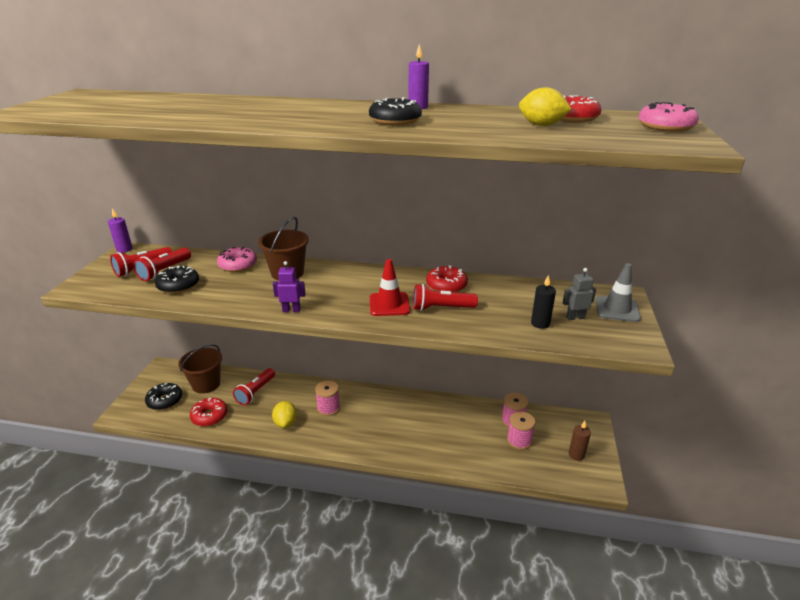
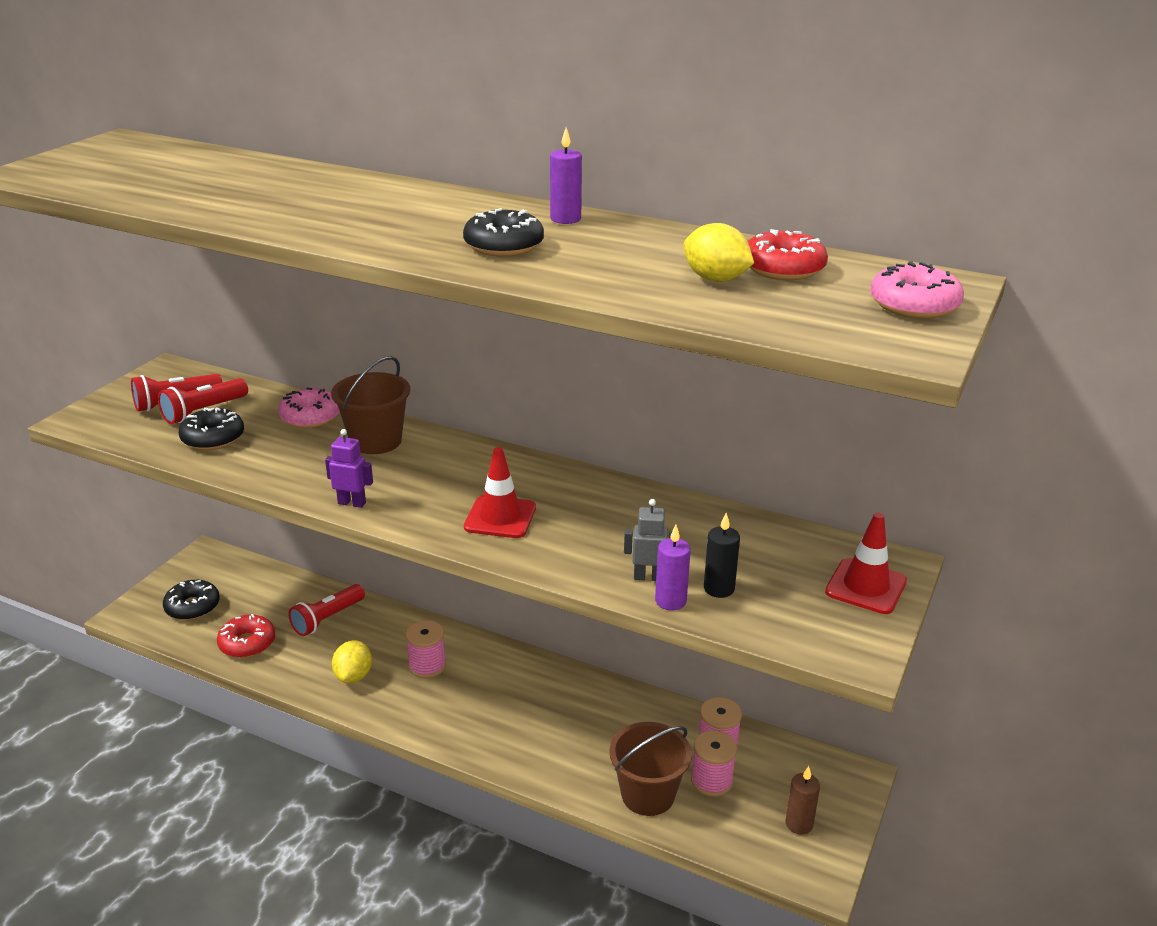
camera: 15 degrees right, 0 degrees up
purple candle [108,208,133,253] -> purple candle moved to [655,525,691,610]
brown bucket [178,344,222,394] -> brown bucket moved to [609,722,692,816]
red flashlight [413,284,478,311] -> none
red donut [426,265,468,292] -> none
grey robot [563,268,596,320] -> grey robot moved to [624,499,672,581]
grey traffic cone [596,263,641,322] -> red traffic cone [825,513,907,614]

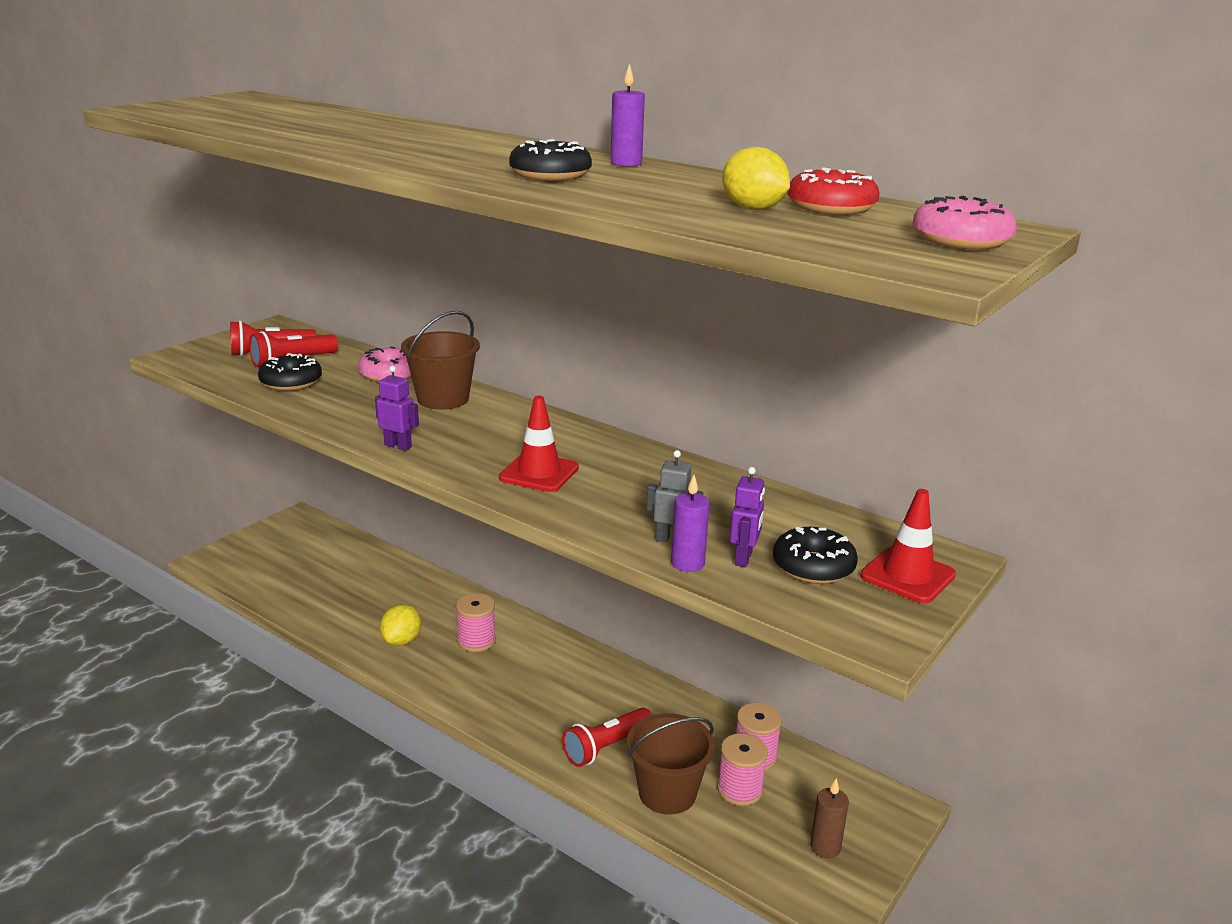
camera: 10 degrees right, 5 degrees down
black donut [163,580,220,620] -> black donut moved to [773,527,858,584]
red donut [217,614,276,658] -> none
red flashlight [288,584,365,636] -> red flashlight moved to [562,708,652,767]
black candle [704,513,740,598] -> purple robot [730,467,765,567]

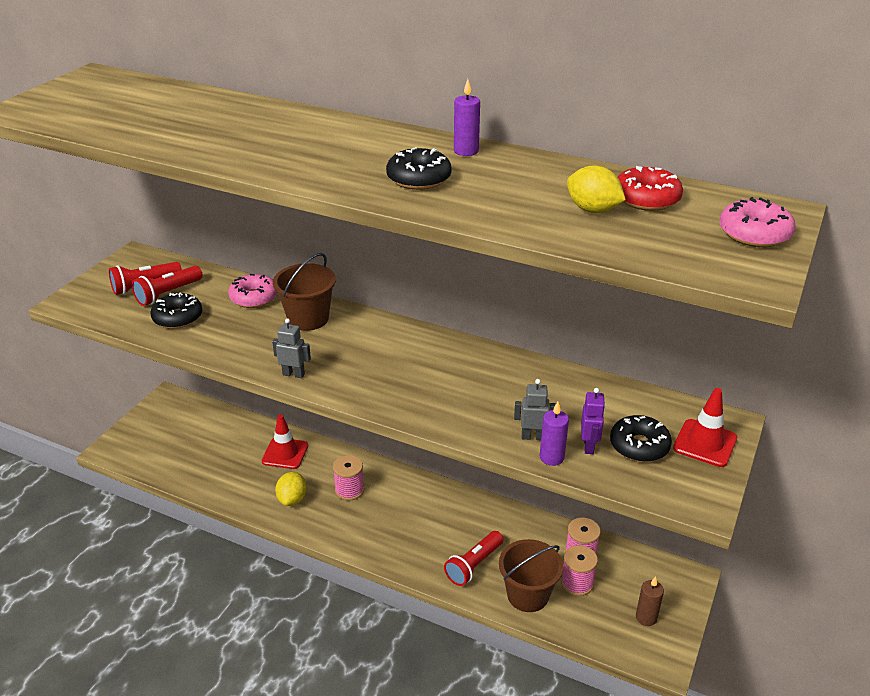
camera: 10 degrees left, 10 degrees up
purple robot [375,366,419,451] -> grey robot [272,318,311,378]
red traffic cone [499,396,579,492] -> red traffic cone moved to [262,414,308,469]

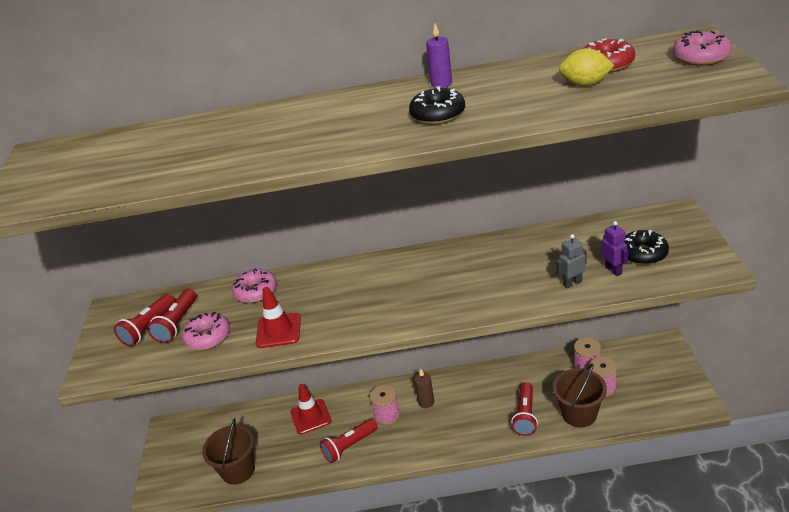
camera: 25 degrees left, 0 degrees up
black donut [150,293,202,329] -> pink donut [182,312,230,350]
grey robot [272,318,311,378] -> none
brown bucket [273,253,336,331] -> brown bucket moved to [202,418,255,485]
yellow lemon [275,472,307,506] -> red flashlight [320,419,378,463]
purple candle [540,401,569,466] -> none
brown candle [636,576,664,626] -> brown candle moved to [414,369,434,408]
red traffic cone [673,388,737,467] -> red traffic cone moved to [256,287,301,348]

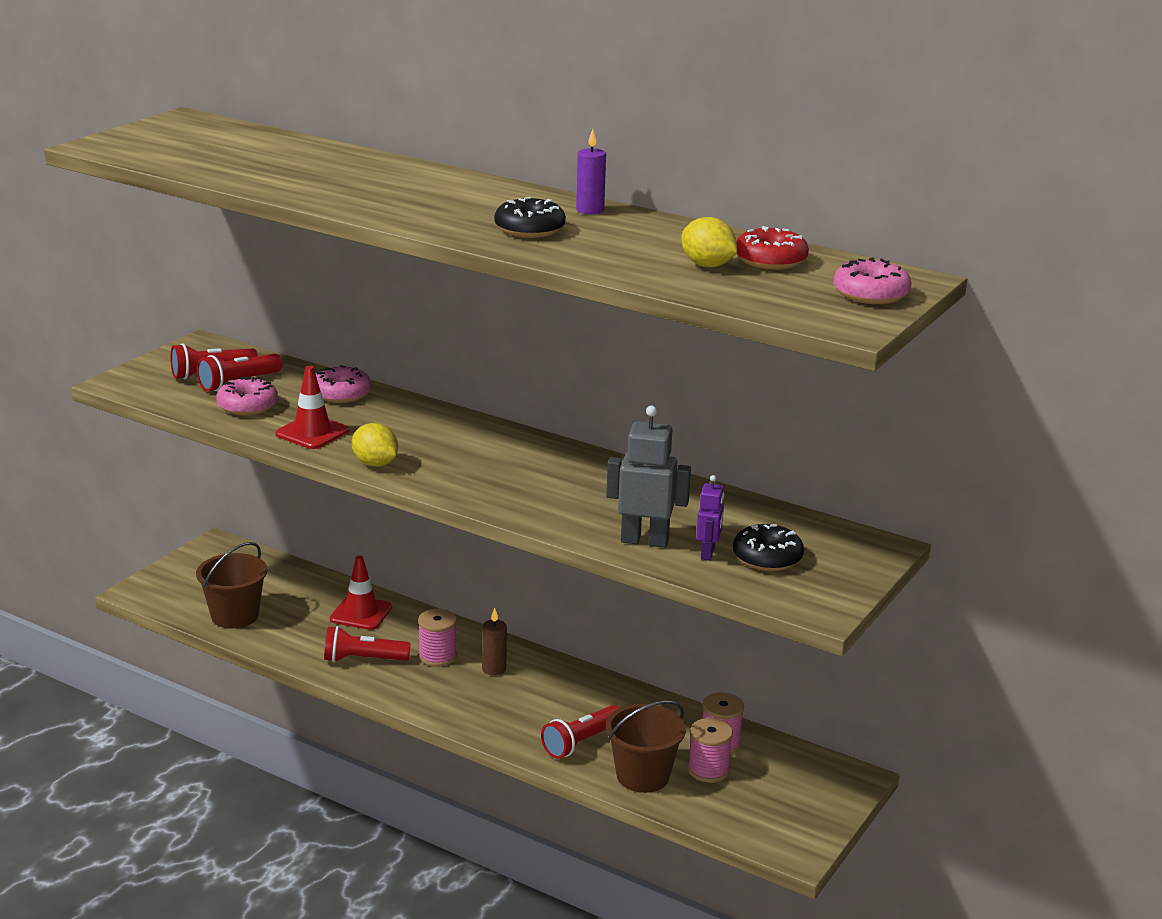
camera: 30 degrees right, 10 degrees down
grey robot [556,234,587,288] -> grey robot [606,406,691,548], size x1.71
none -> yellow lemon [352,423,398,467]

